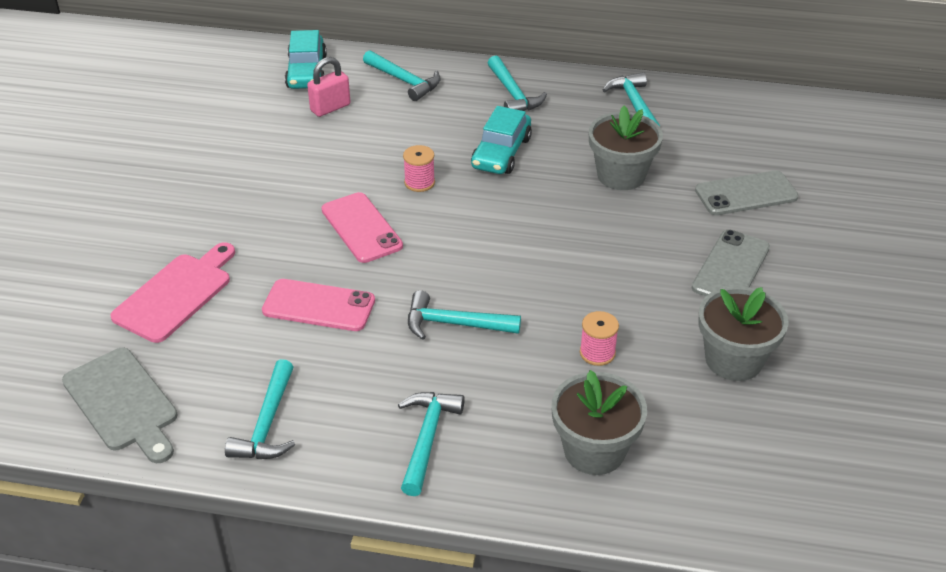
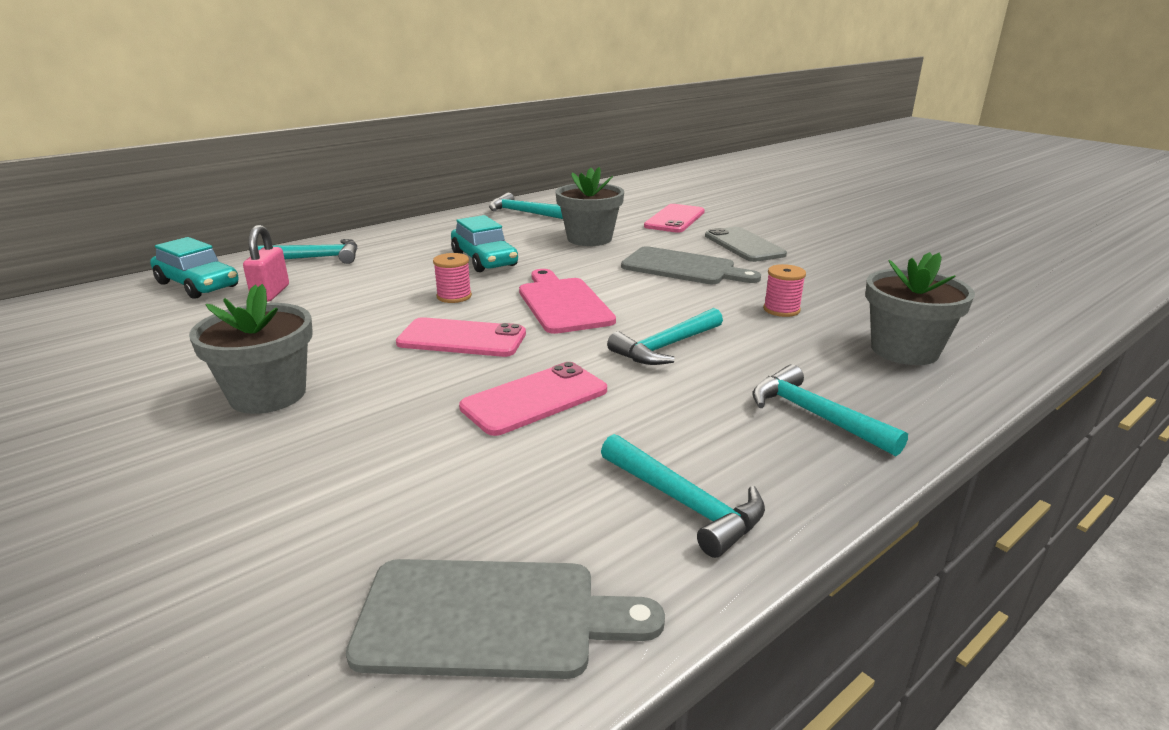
camera: 50 degrees left, 15 degrees down
pink cutting board [110,242,235,343] -> pink cutting board moved to [519,269,616,334]
turquoise hammer [488,56,547,111] -> none
grey phone [695,170,798,215] -> pink phone [644,204,705,233]
grey flower pot [698,286,789,381] -> grey flower pot moved to [189,284,313,414]
none -> grey cutting board [621,246,761,284]

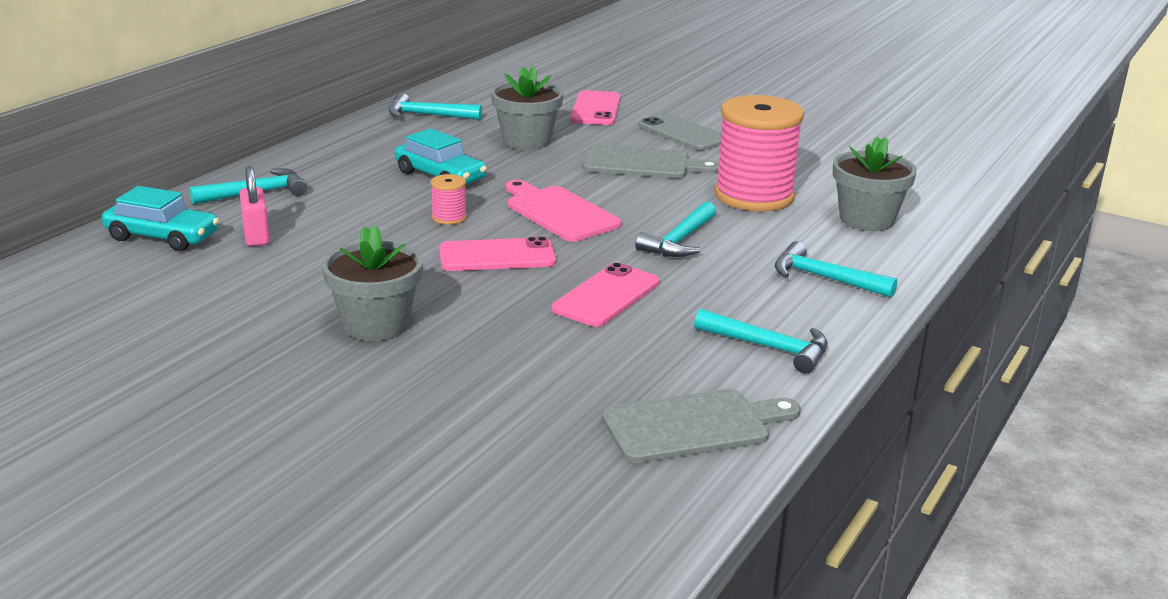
camera: 20 degrees left, 0 degrees up
pink spool [763,264,806,317] -> pink spool [714,95,804,211], size x2.42

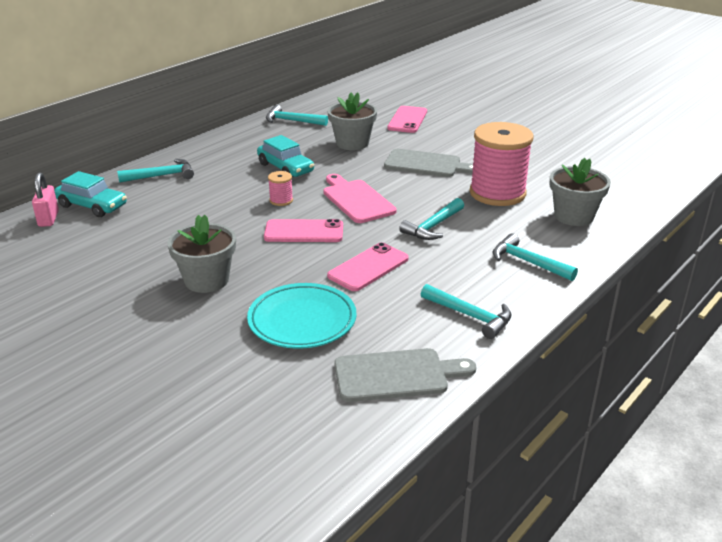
camera: 10 degrees right, 5 degrees up
pink padlock [240,166,270,246] -> pink padlock moved to [32,172,59,227]
grey phone [639,113,722,151] -> none
none -> turquoise plate [247,283,357,349]

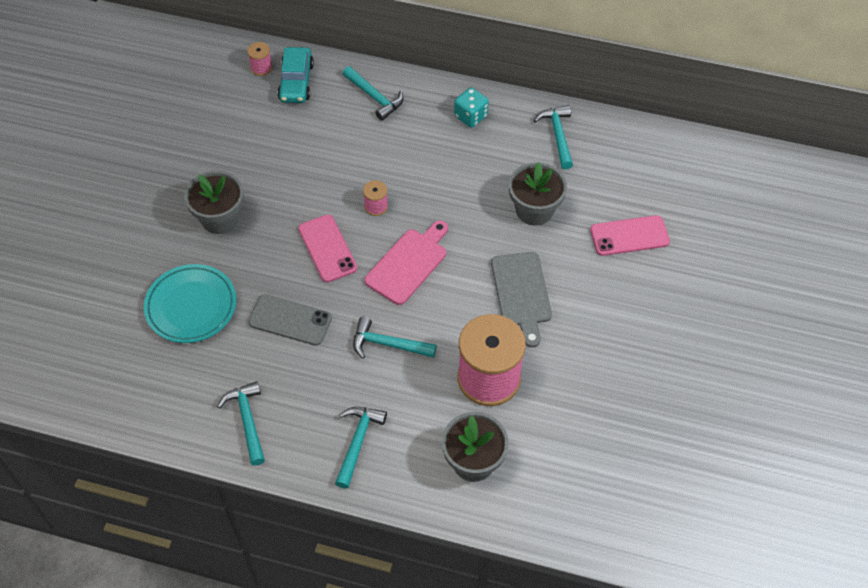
camera: 65 degrees right, 25 degrees up
pink padlock [32,172,59,227] -> pink spool [247,42,273,76]
turquoise car [257,135,314,177] -> none
pink phone [327,242,409,291] -> grey phone [248,294,332,346]
grey cutting board [334,348,476,402] -> none
turquoise hammer [421,284,512,339] -> turquoise hammer turned 150 degrees clockwise [217,381,265,465]
none -> turquoise dice [454,88,489,128]

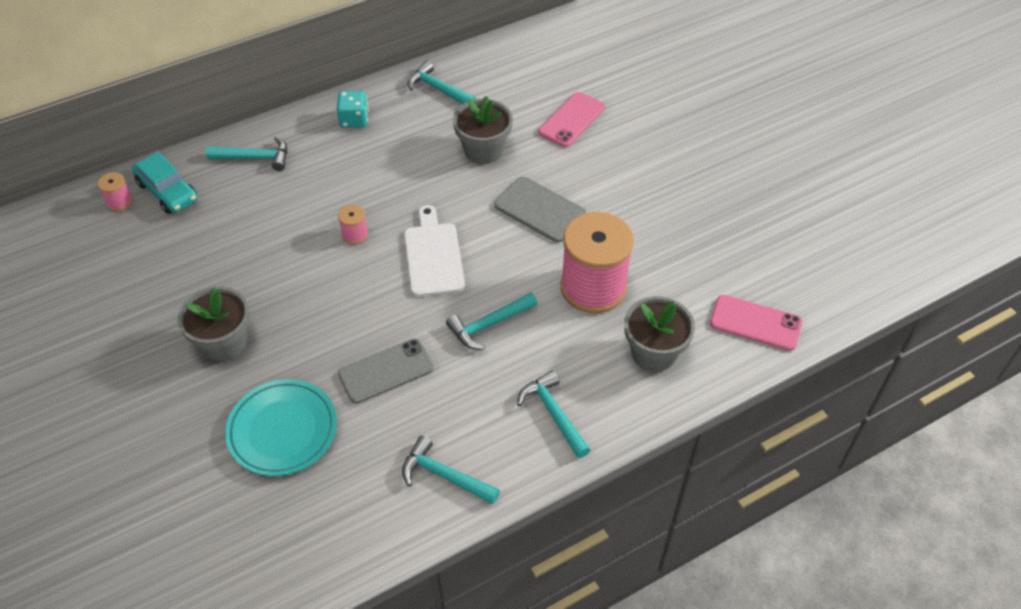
camera: 45 degrees left, 5 degrees down
pink phone [298,215,357,283] -> pink phone moved to [710,295,802,351]
pink cutting board [364,221,448,305] -> white cutting board [404,205,465,297]

